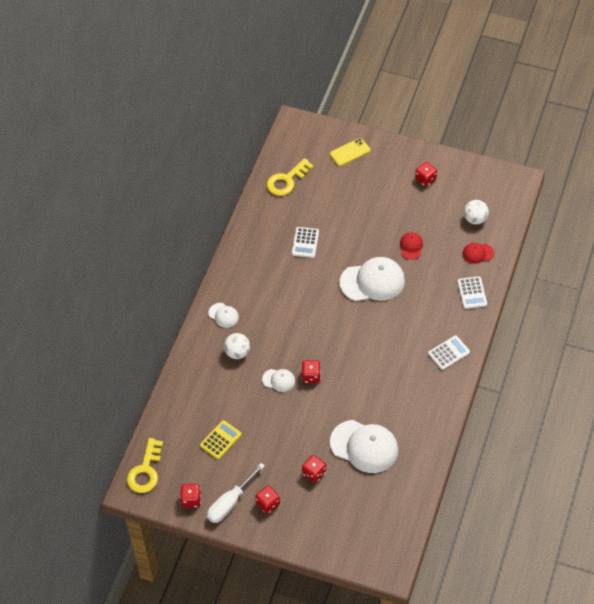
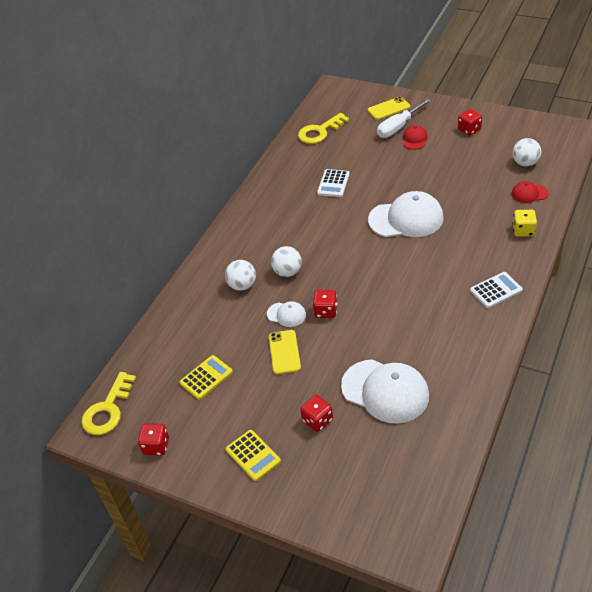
camera: 10 degrees right, 10 degrees down
white screwdriver [207,463,265,523] -> white screwdriver moved to [377,98,431,138]
white cap [209,303,239,328] -> none
red dice [255,485,280,514] -> yellow calculator [226,430,281,481]
red cap [400,232,423,260] -> red cap moved to [403,125,428,150]
white calculator [457,276,487,309] -> yellow dice [512,210,537,236]
none -> yellow phone [269,330,301,375]
none -> white ball [271,246,302,277]

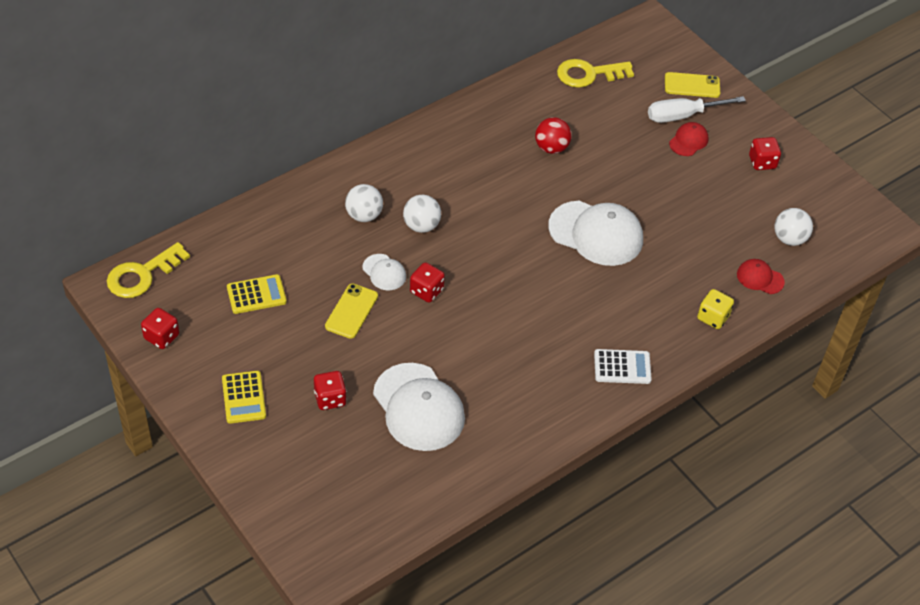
camera: 20 degrees right, 5 degrees up
white calculator [317,169,350,197] -> red ball [535,117,572,154]

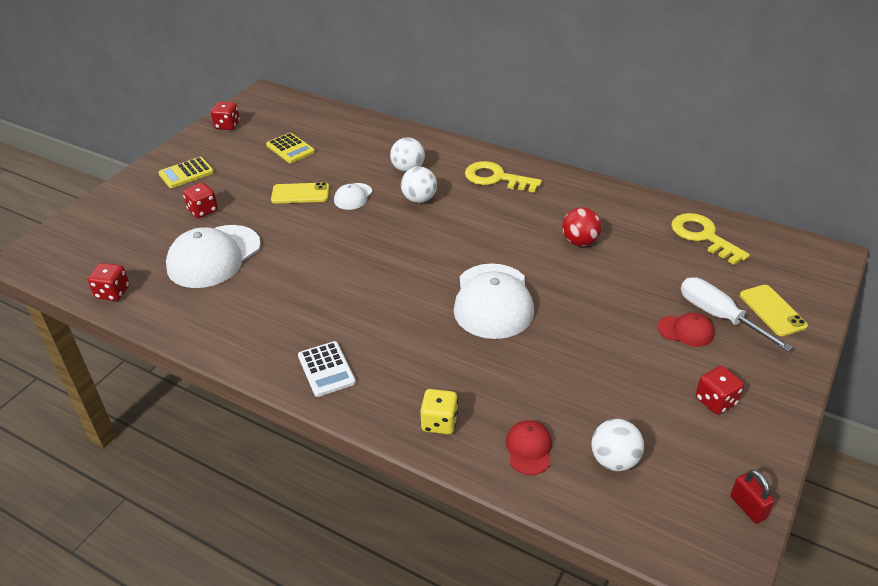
camera: 70 degrees right, 10 degrees down
yellow key [107,242,190,298] -> yellow key moved to [465,161,542,193]
red dice [410,262,445,303] -> red dice moved to [88,263,130,301]
none -> red padlock [730,470,775,524]

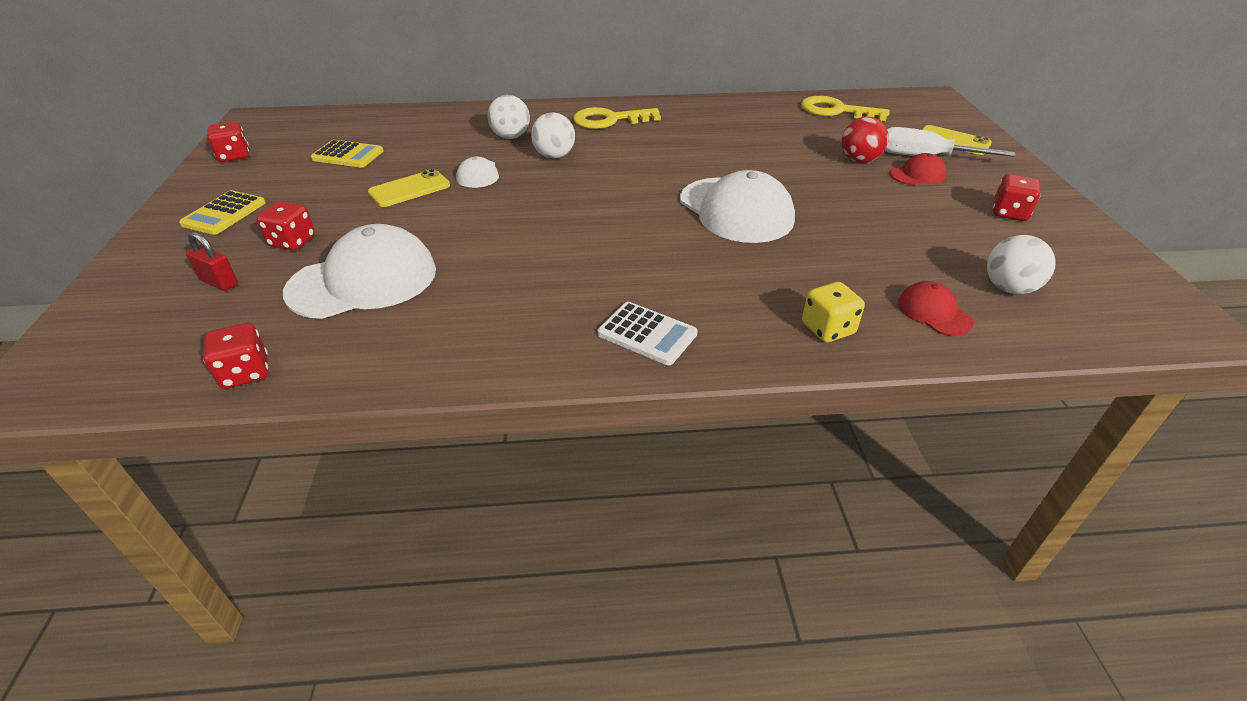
camera: 35 degrees left, 0 degrees up
white cap [166,225,261,288] -> white cap turned 120 degrees counterclockwise [283,224,436,319]
red ball [562,207,602,246] -> red ball moved to [841,117,888,163]
red padlock [730,470,775,524] -> red padlock moved to [186,232,238,291]

